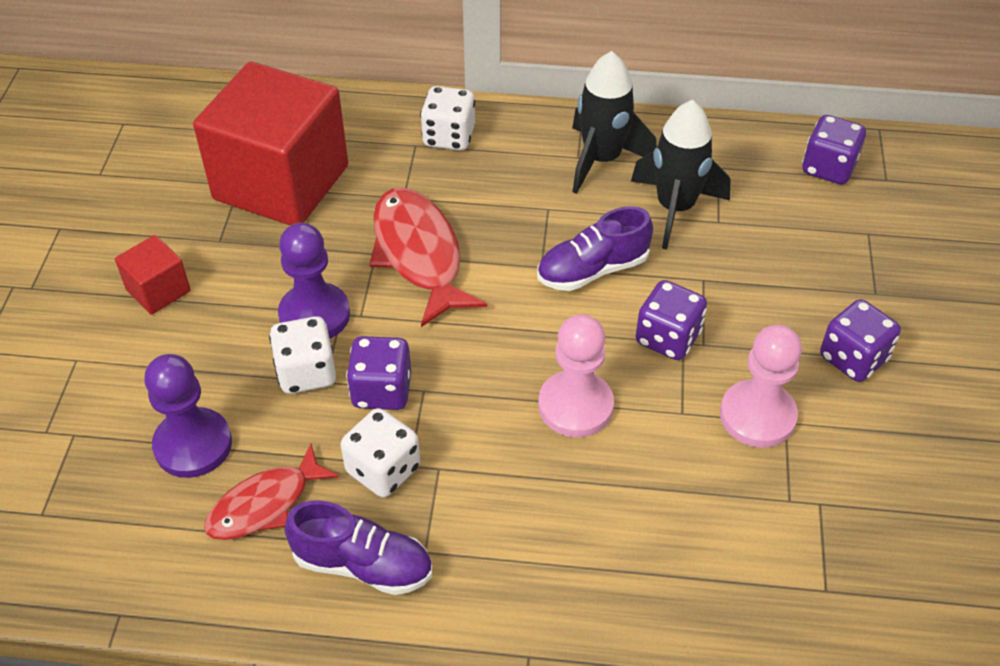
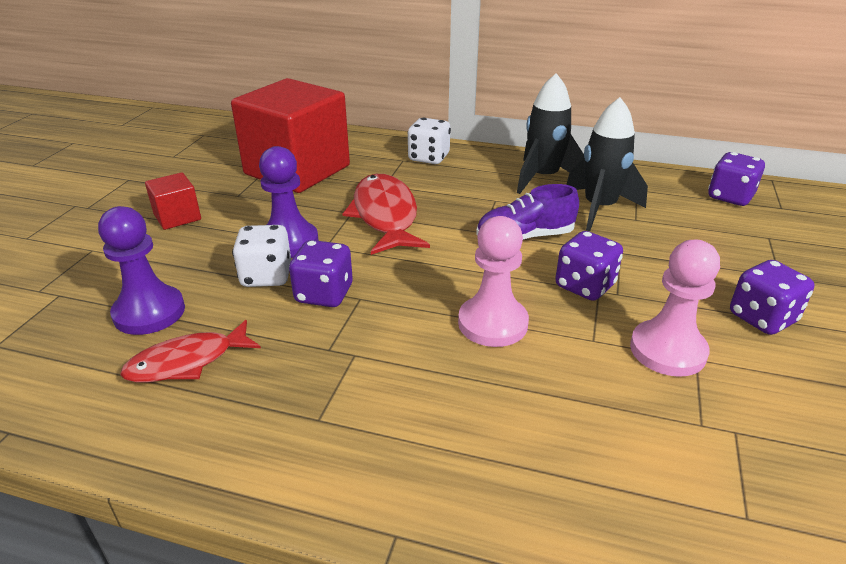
camera: 10 degrees right, 15 degrees down
purple shoe [285,500,432,595] -> none
white dice [341,408,420,498] -> none

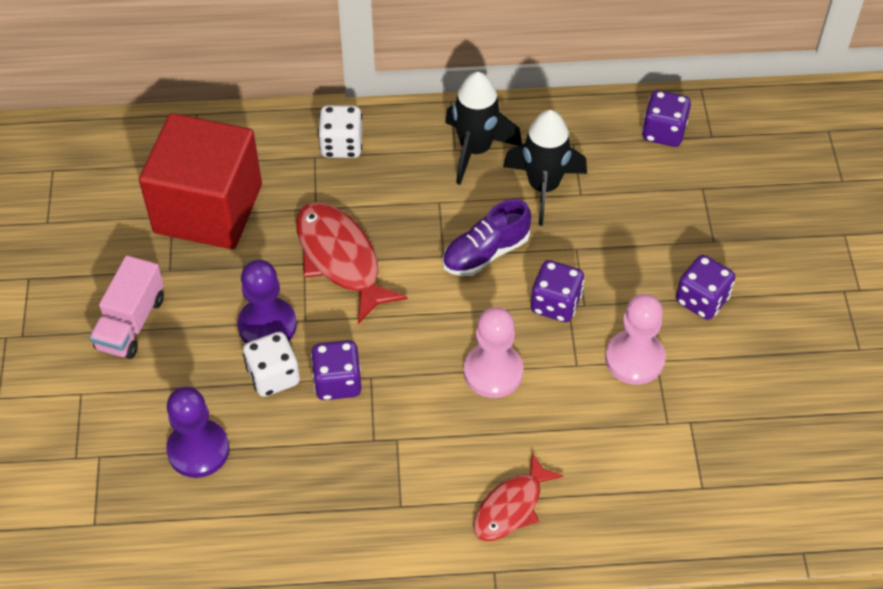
camera: 20 degrees left, 20 degrees up
red fish [120,320,261,383] -> red fish moved to [473,452,563,541]
red cube [145,173,201,230] -> pink truck [89,256,164,359]

